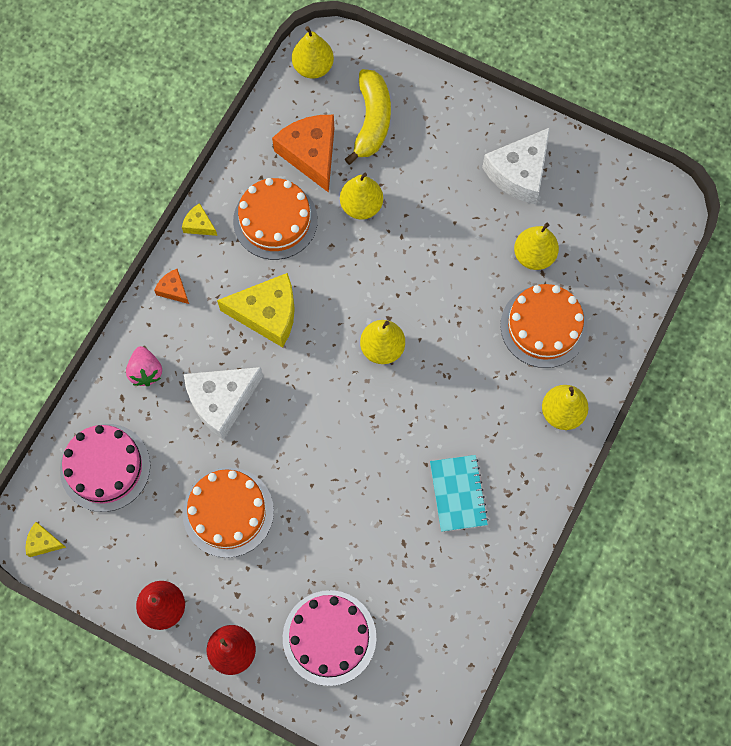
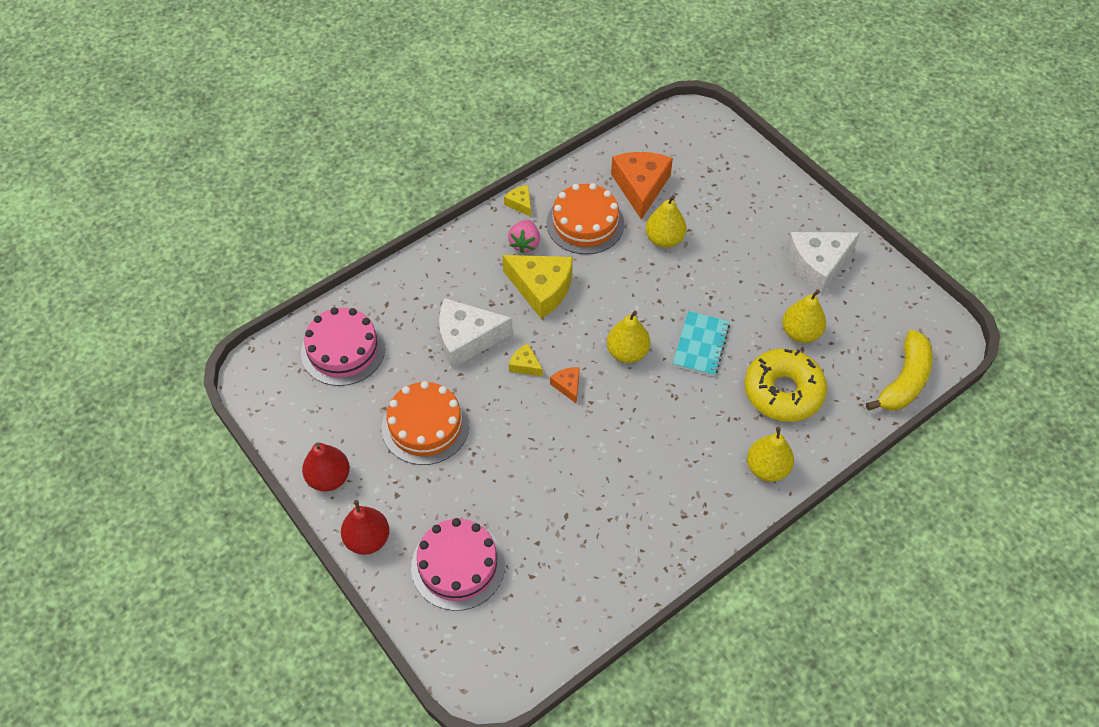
camera: 25 degrees right, 15 degrees down
yellow cheese [26,522,66,557] -> yellow cheese moved to [509,344,543,376]
pink strawberry [126,346,162,386] -> pink strawberry moved to [508,220,540,253]
orange cheese [154,269,189,304] -> orange cheese moved to [550,367,580,404]
yellow pear [292,26,334,79] -> none
yellow banana [345,69,391,165] -> yellow banana moved to [866,330,933,411]
turquoise notebook [430,455,489,532] -> turquoise notebook moved to [673,311,730,376]
orange cake [500,284,588,368] -> yellow donut [744,349,827,422]

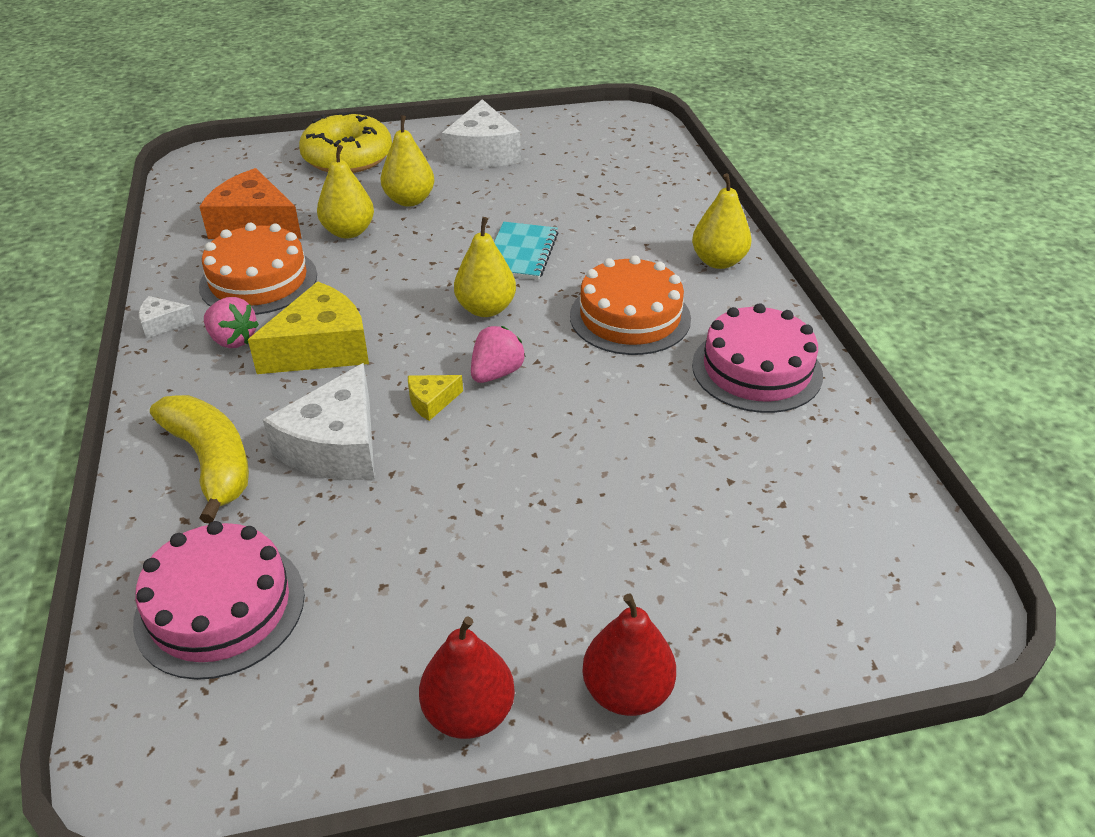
camera: 65 degrees left, 15 degrees down
orange cake [382,381,469,465] -> orange cake moved to [570,255,691,355]
pink cake [411,518,505,611] -> pink cake moved to [692,303,823,413]
yellow cheese [504,185,531,217] -> white cheese [139,296,195,339]
orange cheese [550,367,580,404] -> pink strawberry [471,326,526,383]
turquoise notebook [673,311,730,376] -> turquoise notebook turned 60 degrees clockwise [494,222,559,280]
yellow donut [744,349,827,422] -> yellow donut moved to [299,112,392,173]
yellow pear [782,289,826,343] -> yellow pear moved to [380,115,435,206]
yellow banana [866,330,933,411] -> yellow banana moved to [150,395,249,523]

